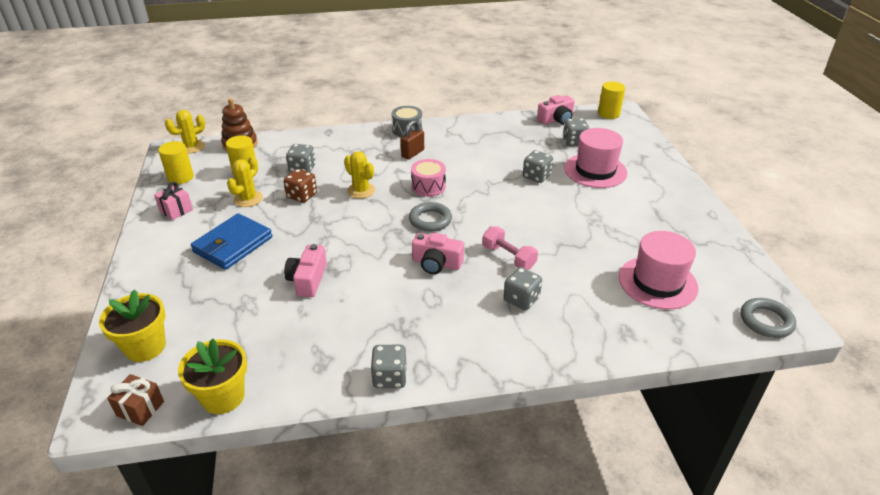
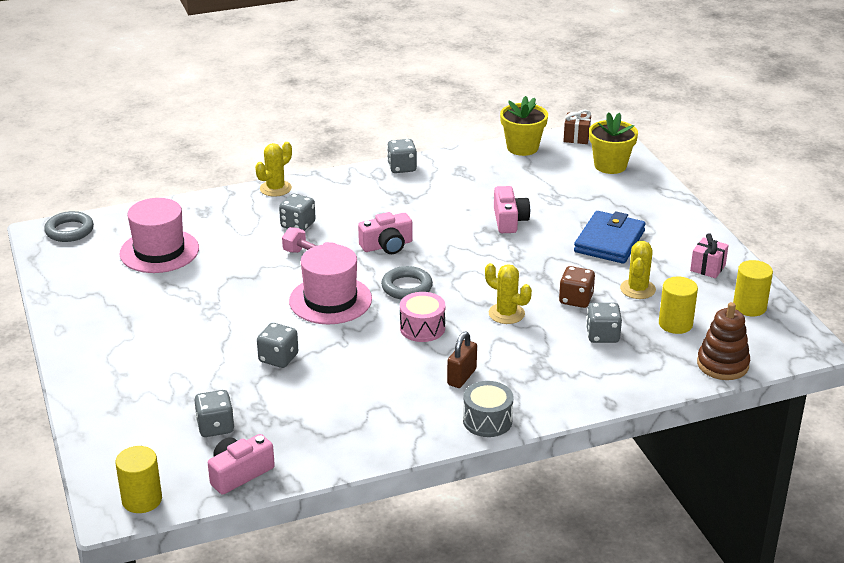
camera: 170 degrees right, 5 degrees down
yellow cactus [165,110,205,153] -> yellow cactus moved to [255,142,292,197]
pink camera [412,233,464,274] -> pink camera turned 150 degrees clockwise [358,212,413,254]
pink hat [564,128,627,188] -> pink hat moved to [289,244,372,325]

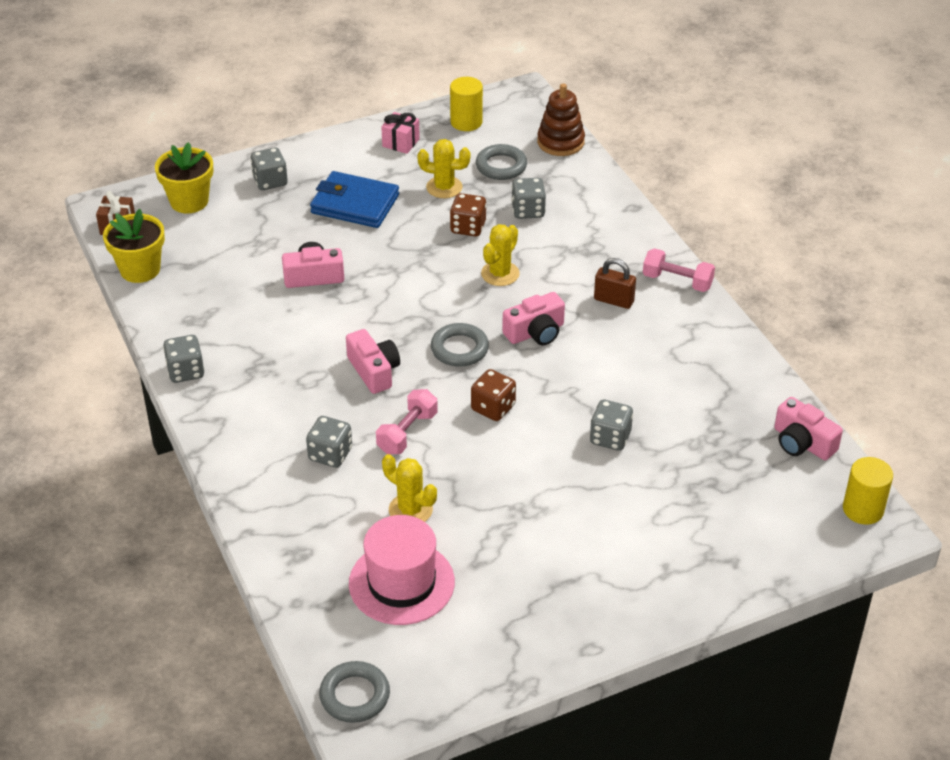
camera: 95 degrees left, 10 degrees up
grey dice [194,390,234,437] -> grey dice moved to [250,148,288,190]
yellow cactus [255,142,292,197] -> yellow cactus moved to [382,454,437,522]
pink hat [289,244,372,325] -> brown dice [471,369,516,421]
pink drum [400,292,445,342] -> pink camera [502,292,565,345]
grey drum [463,381,514,437] -> pink dumbbell [643,248,715,292]
yellow cylinder [659,277,698,334] -> grey ring [476,144,527,180]

